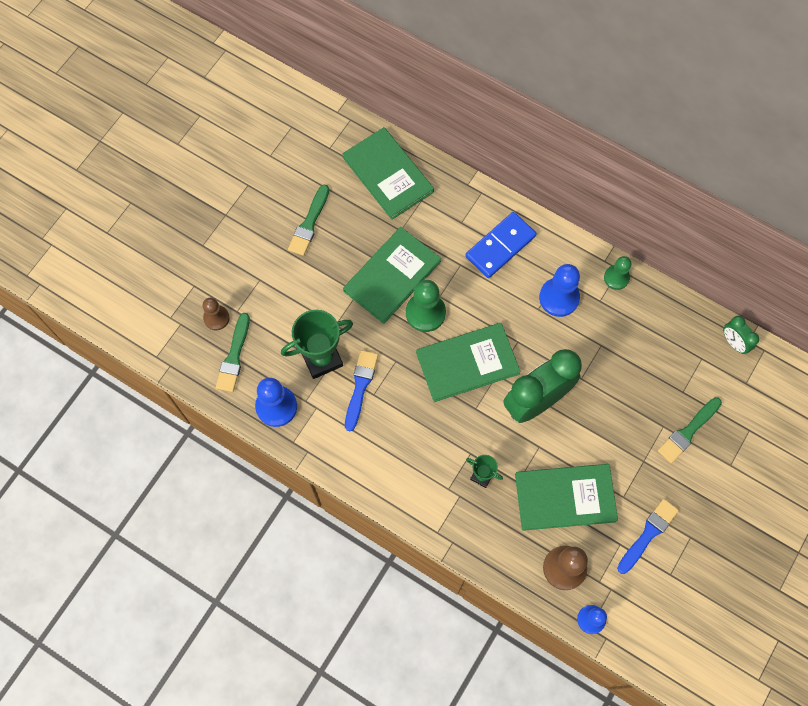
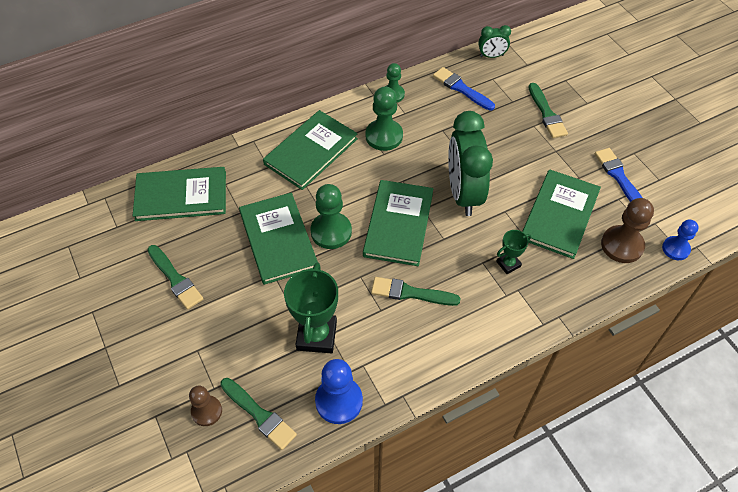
camera: 60 degrees left, 15 degrees down
blue brush [345,350,378,432] -> blue brush moved to [433,67,495,111]
blue domino [465,212,536,278] -> green book [263,110,358,190]
blue pawn [539,264,580,317] -> green pawn [365,87,403,151]
none -> green brush [371,277,461,306]

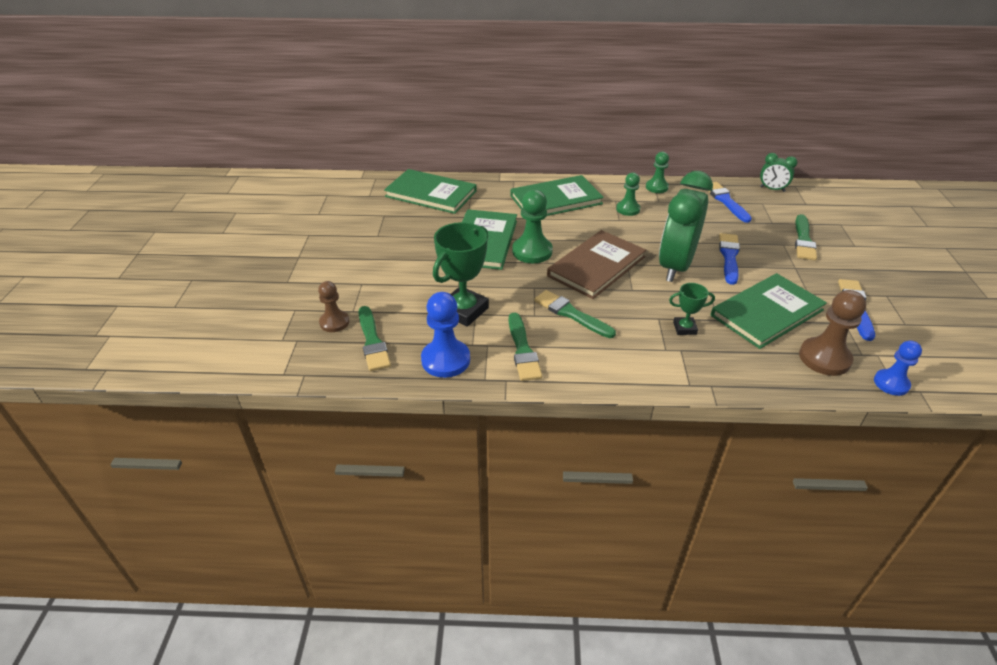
camera: 30 degrees right, 15 degrees down
green brush [147,245,203,310] -> green brush moved to [509,313,542,381]
green book [363,180,433,266] -> brown book [547,230,646,299]
green pawn [365,87,403,151] -> green pawn [616,172,640,216], size x0.64
none -> blue brush [719,233,740,285]

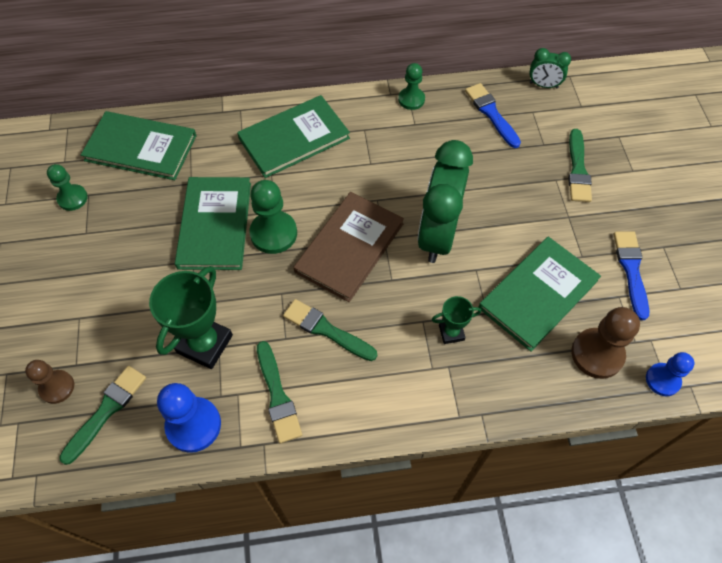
camera: 10 degrees left, 20 degrees up
green brush [358,306,391,371] -> green brush turned 120 degrees counterclockwise [59,366,146,465]
green pawn [616,172,640,216] -> green pawn moved to [47,164,88,211]
blue brush [719,233,740,285] -> none

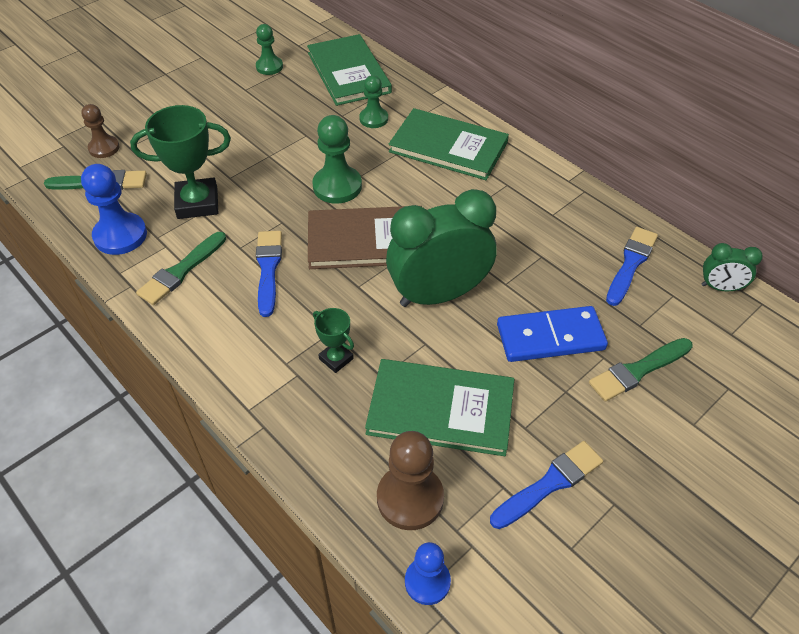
camera: 55 degrees right, 10 degrees down
green book [175,177,251,270] -> none
green brush [283,299,377,361] -> blue brush [256,231,282,317]
green pawn [398,63,425,110] -> green pawn moved to [359,75,388,128]
green clock [529,48,571,89] -> green clock turned 60 degrees counterclockwise [701,243,763,291]
none -> blue domino [497,306,608,362]

